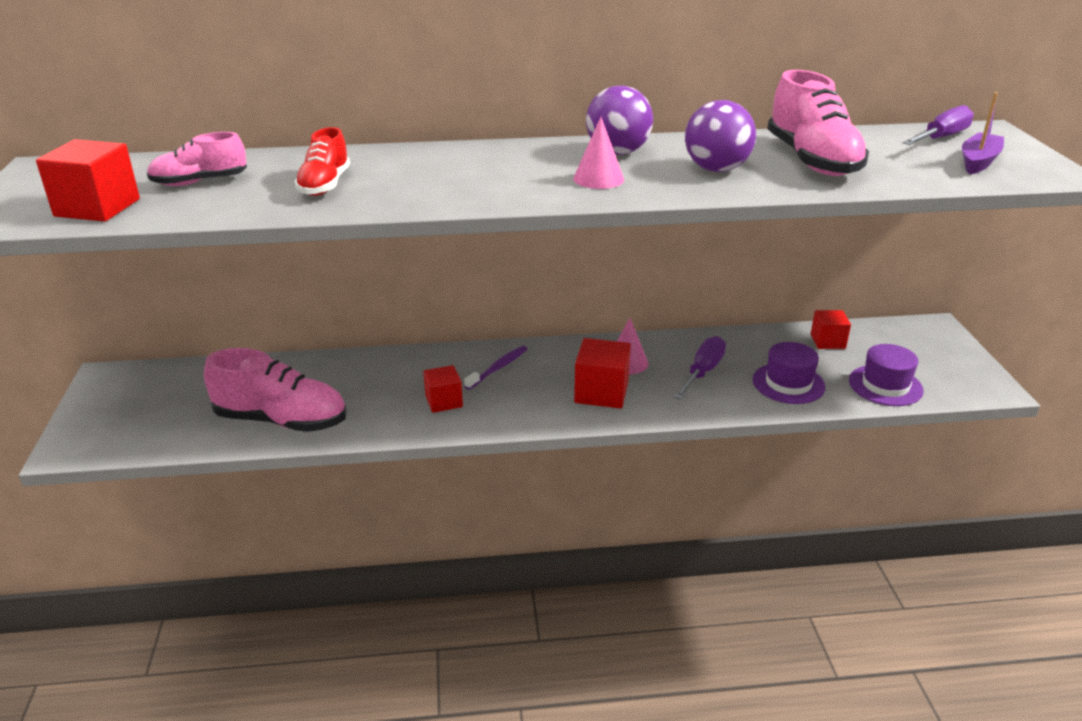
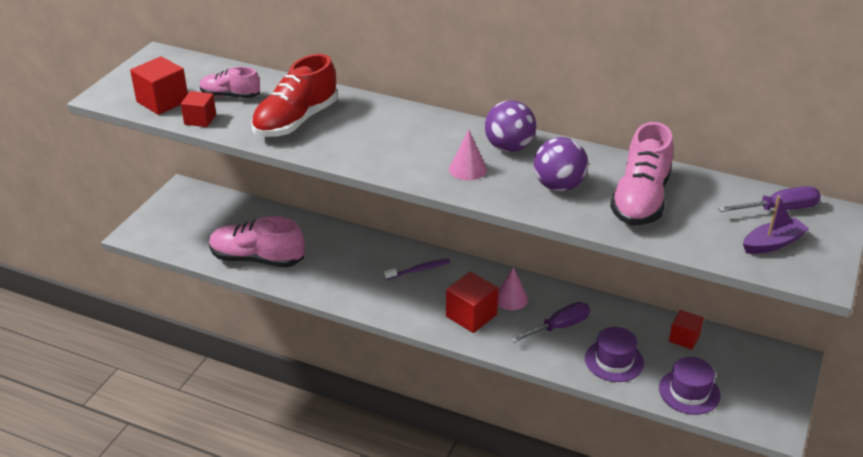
camera: 30 degrees right, 5 degrees up
pink shoe [204,348,347,432] -> pink shoe turned 150 degrees clockwise [209,216,304,268]
red shoe [295,127,350,196] -> red shoe [252,54,338,137], size x1.69
red cube [423,365,463,413] -> red cube moved to [181,91,216,127]

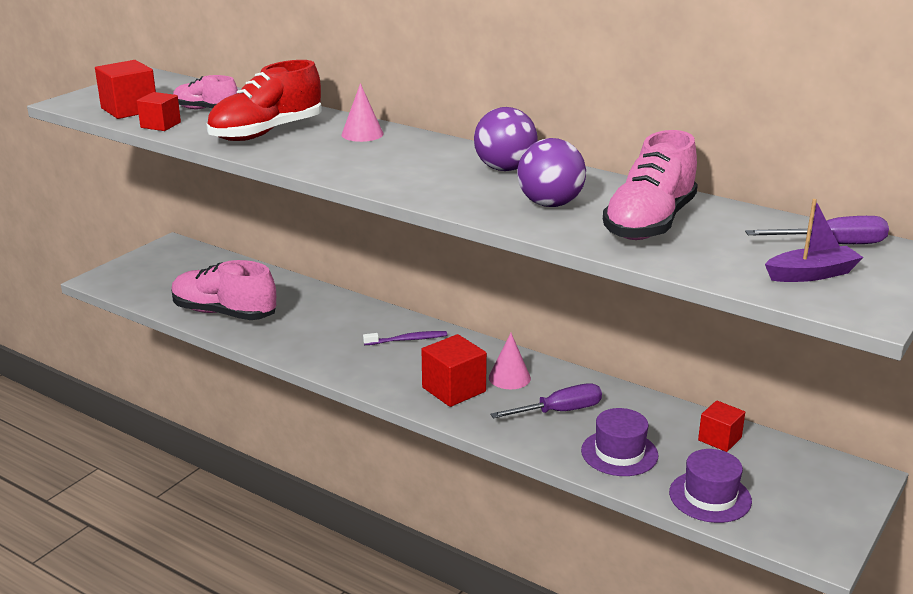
camera: 10 degrees right, 10 degrees down
pink cone [449,130,487,180] -> pink cone moved to [341,83,384,142]

